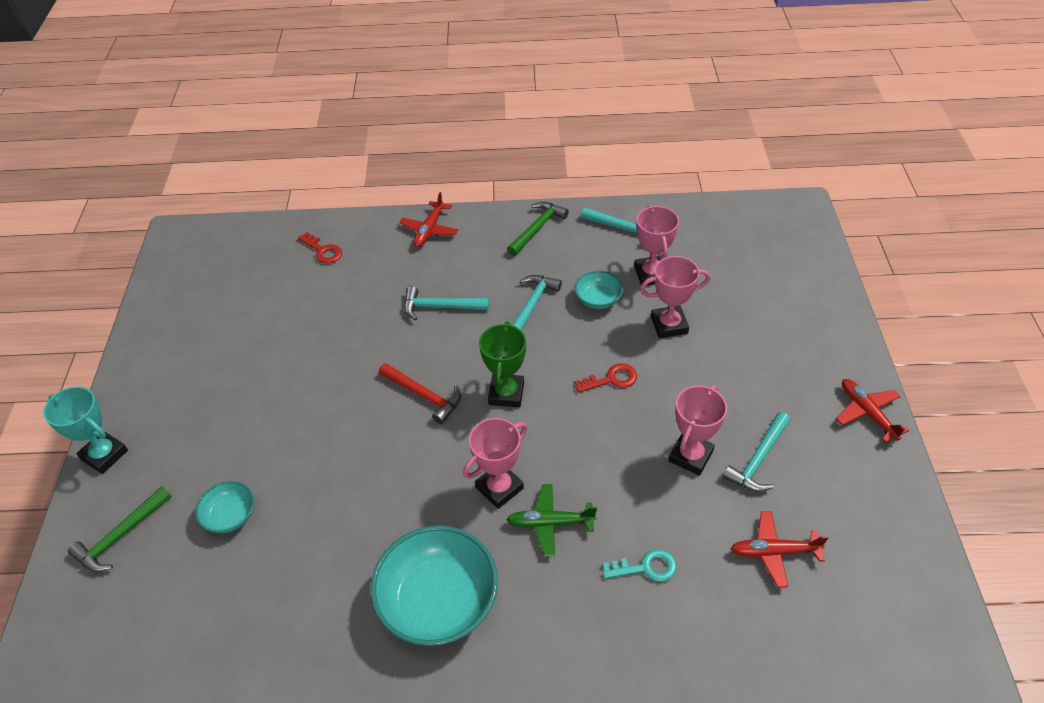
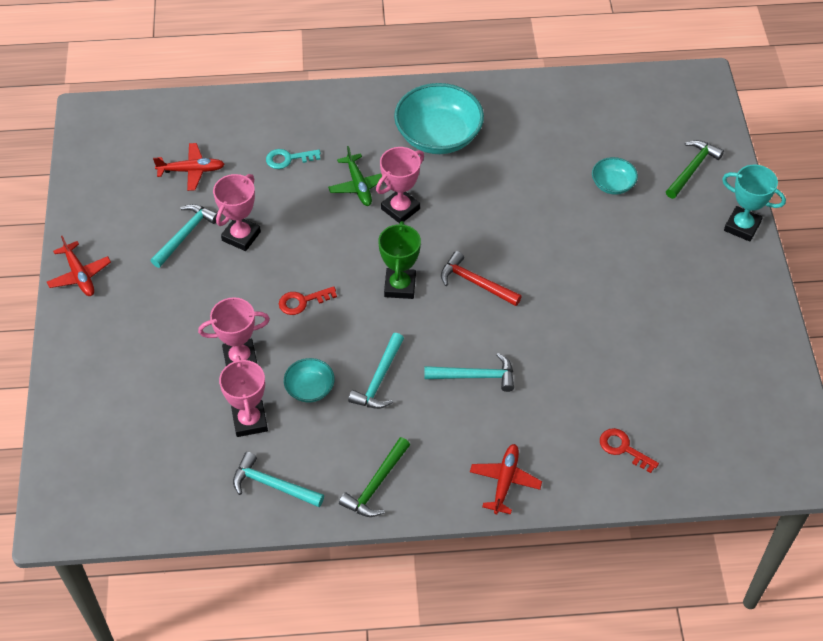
camera: 175 degrees right, 5 degrees up
green plane [506,484,597,556] -> green plane turned 75 degrees clockwise [328,146,382,206]

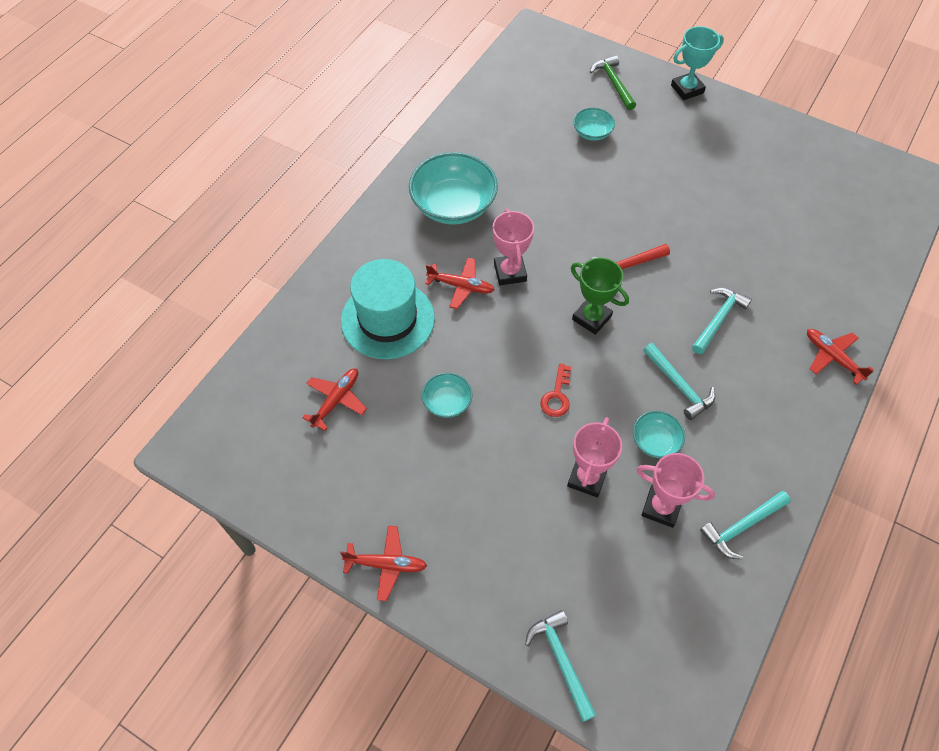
camera: 55 degrees left, 5 degrees up
turquoise hammer [151,204,217,268] -> turquoise hammer moved to [525,610,597,722]
pink trophy [213,174,261,251] -> turquoise bowl [422,373,472,418]
turquoise key [266,149,321,169] -> turquoise hat [341,259,435,359]
green plane [328,146,382,206] -> red plane [425,258,495,309]
green hammer [339,437,410,517] -> none
red key [600,428,659,473] -> none

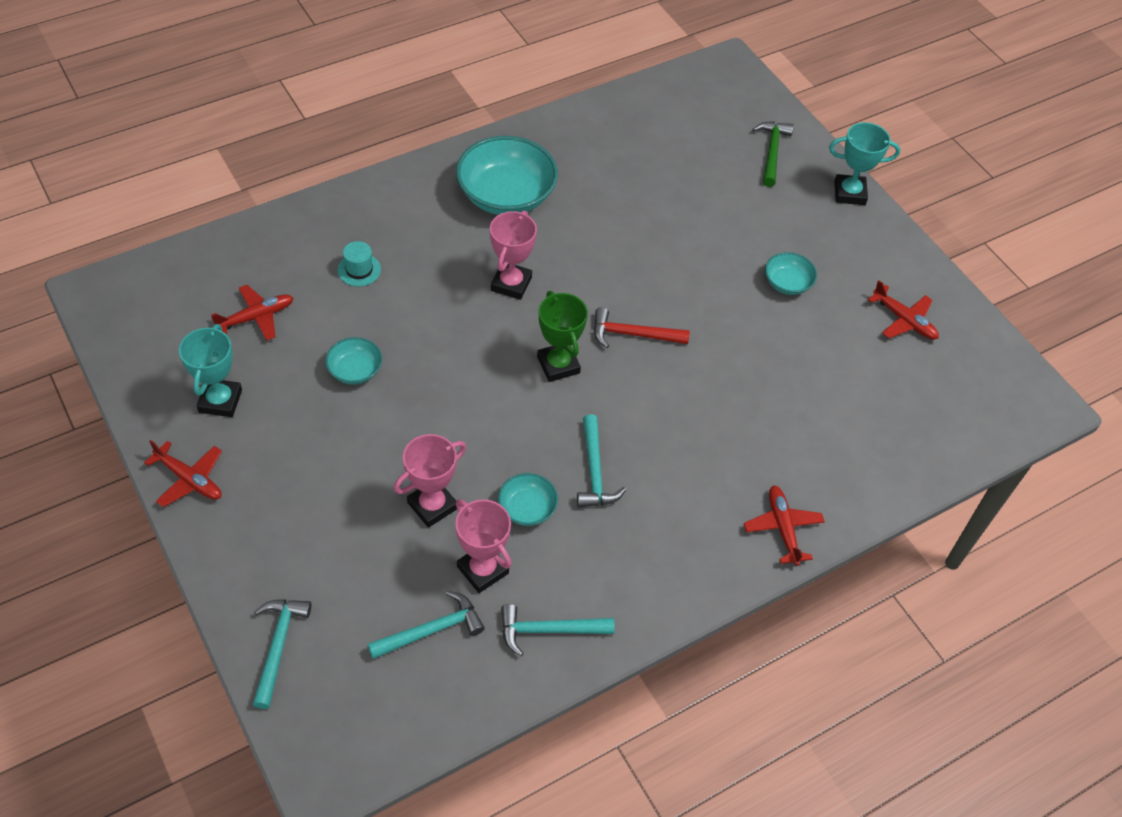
camera: 25 degrees right, 5 degrees down
turquoise hat [341,259,435,359] -> turquoise hat [337,241,381,286], size x0.41
red plane [425,258,495,309] -> red plane moved to [868,280,939,340]
red key [540,363,571,417] -> none
turquoise bowl [573,108,615,141] -> turquoise bowl moved to [765,252,817,295]
turquoise hammer [692,288,752,354] -> turquoise hammer moved to [367,591,485,659]
none -> turquoise trophy [179,324,242,417]

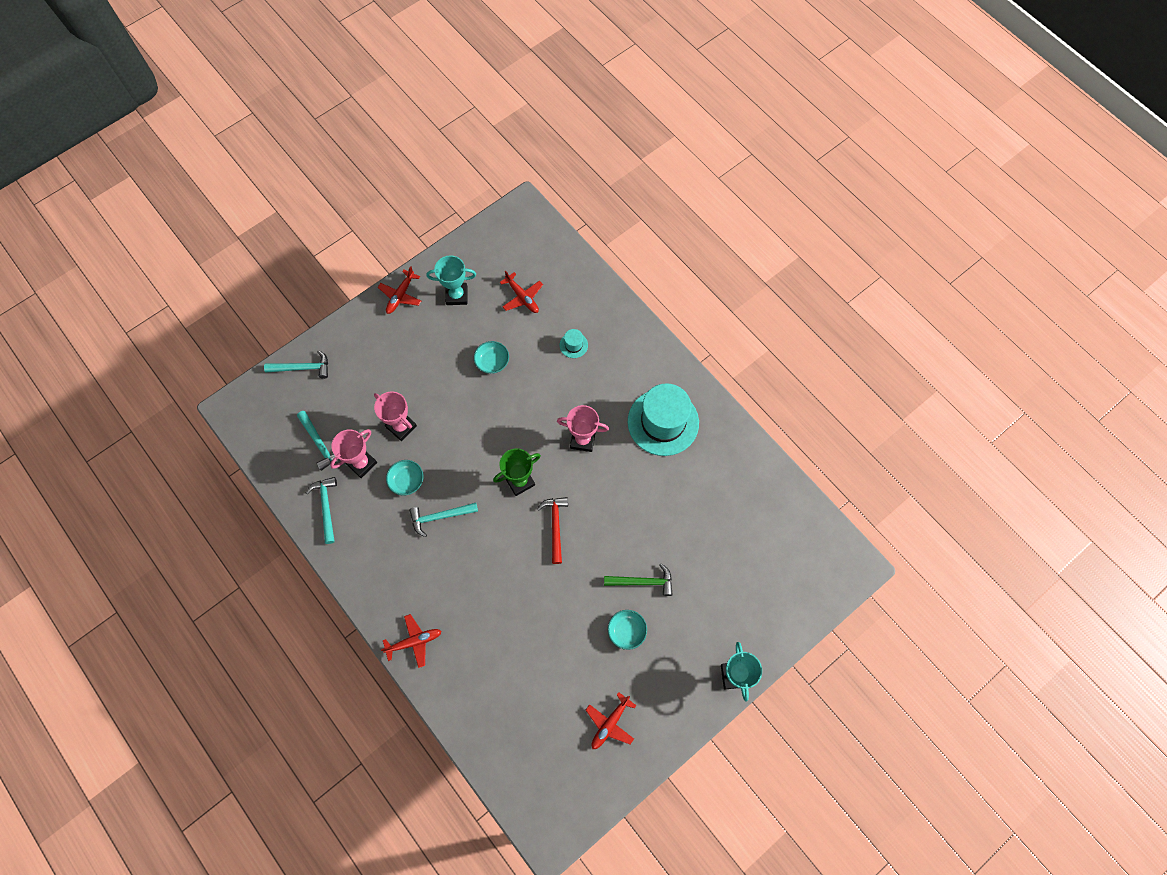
camera: 85 degrees right, 15 degrees up
turquoise bowl [456,136,558,215] -> turquoise hat [628,383,699,456]
green hammer [752,122,794,187] -> green hammer moved to [604,563,673,596]

